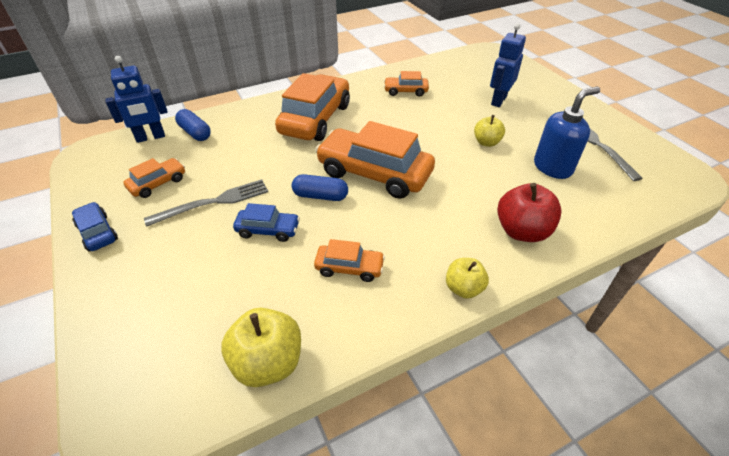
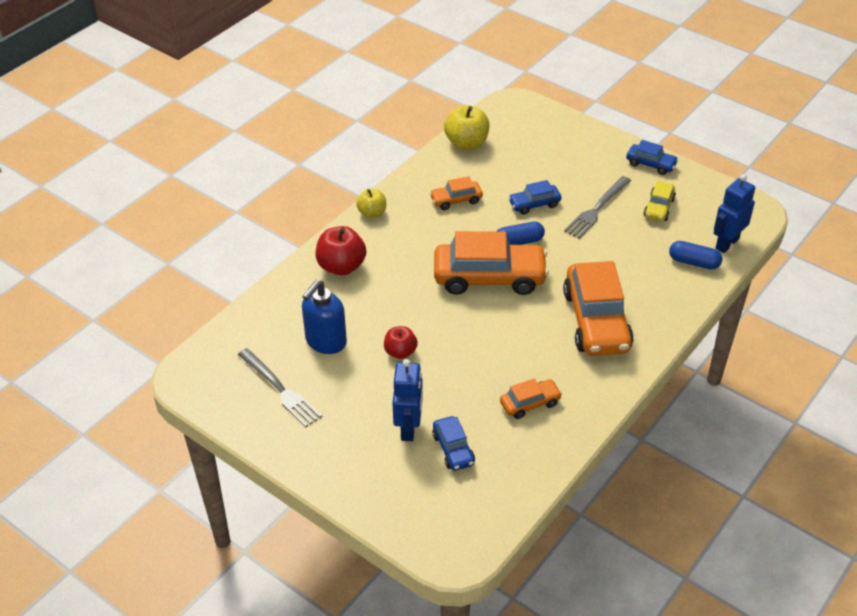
camera: 155 degrees right, 0 degrees up
orange car [123,158,185,198] -> yellow car [644,181,676,222]
yellow apple [474,115,505,147] -> red apple [384,326,418,359]
none -> blue car [432,416,475,471]

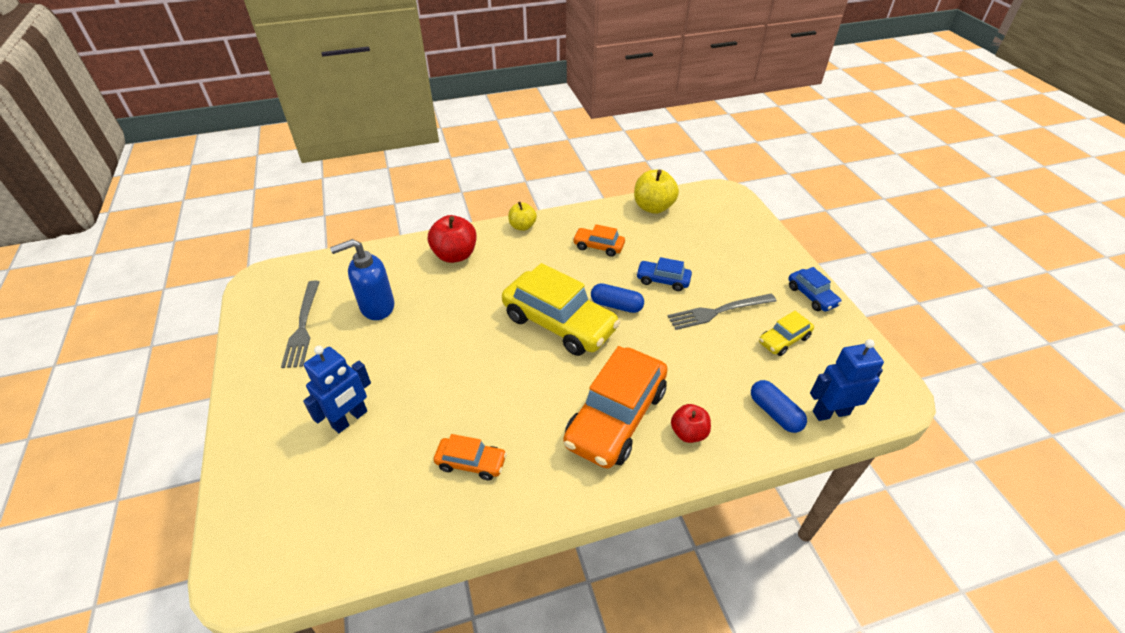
camera: 35 degrees right, 0 degrees up
red apple [384,326,418,359] -> red apple moved to [671,404,711,443]
blue car [432,416,475,471] -> none
orange car [434,231,549,295] -> yellow car [502,263,620,356]

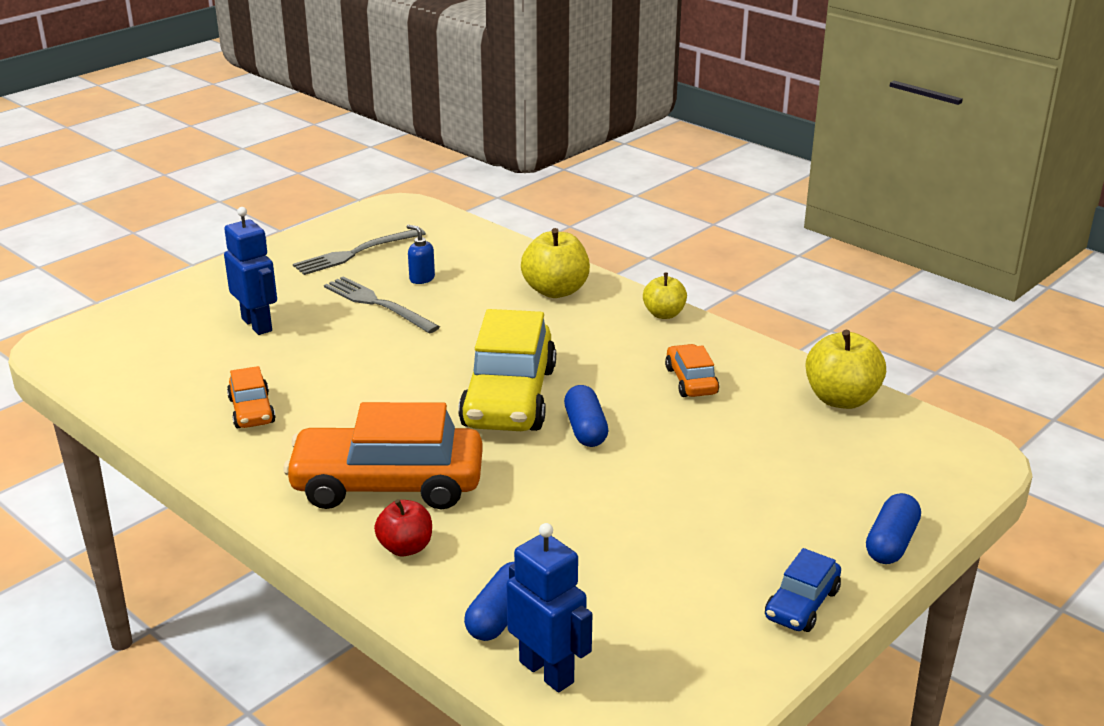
camera: 60 degrees right, 15 degrees down
blue robot [303,346,371,433] -> blue robot turned 135 degrees counterclockwise [224,207,277,335]
blue soap dispenser [330,239,395,320] -> blue soap dispenser [407,225,435,284], size x0.51
red apple [428,215,477,263] -> yellow apple [521,228,590,298]
blue car [636,257,692,291] -> none
grey fork [667,293,777,330] -> grey fork moved to [324,276,440,333]
yellow car [759,311,814,356] -> none
none -> blue capsule [866,493,921,564]

